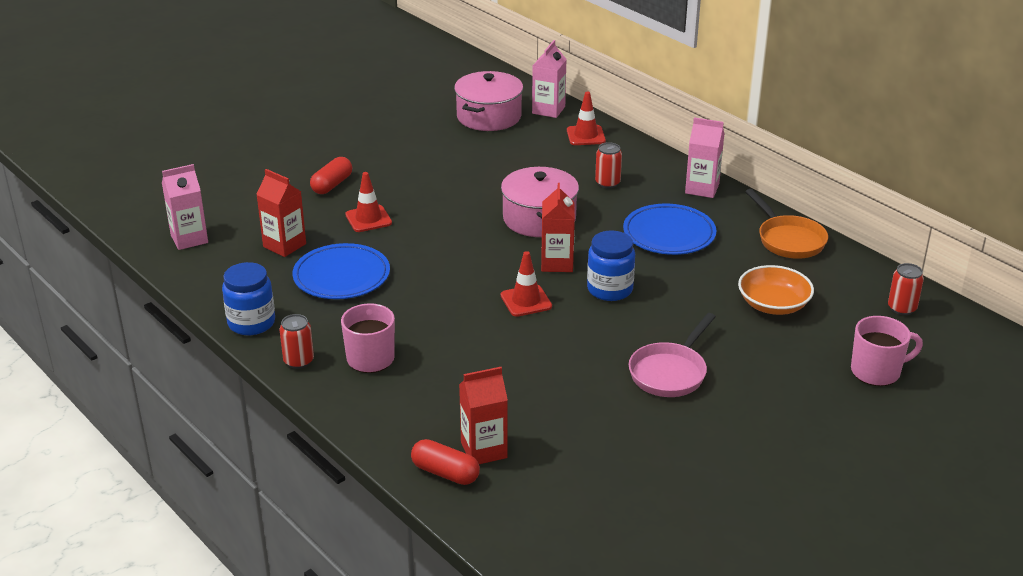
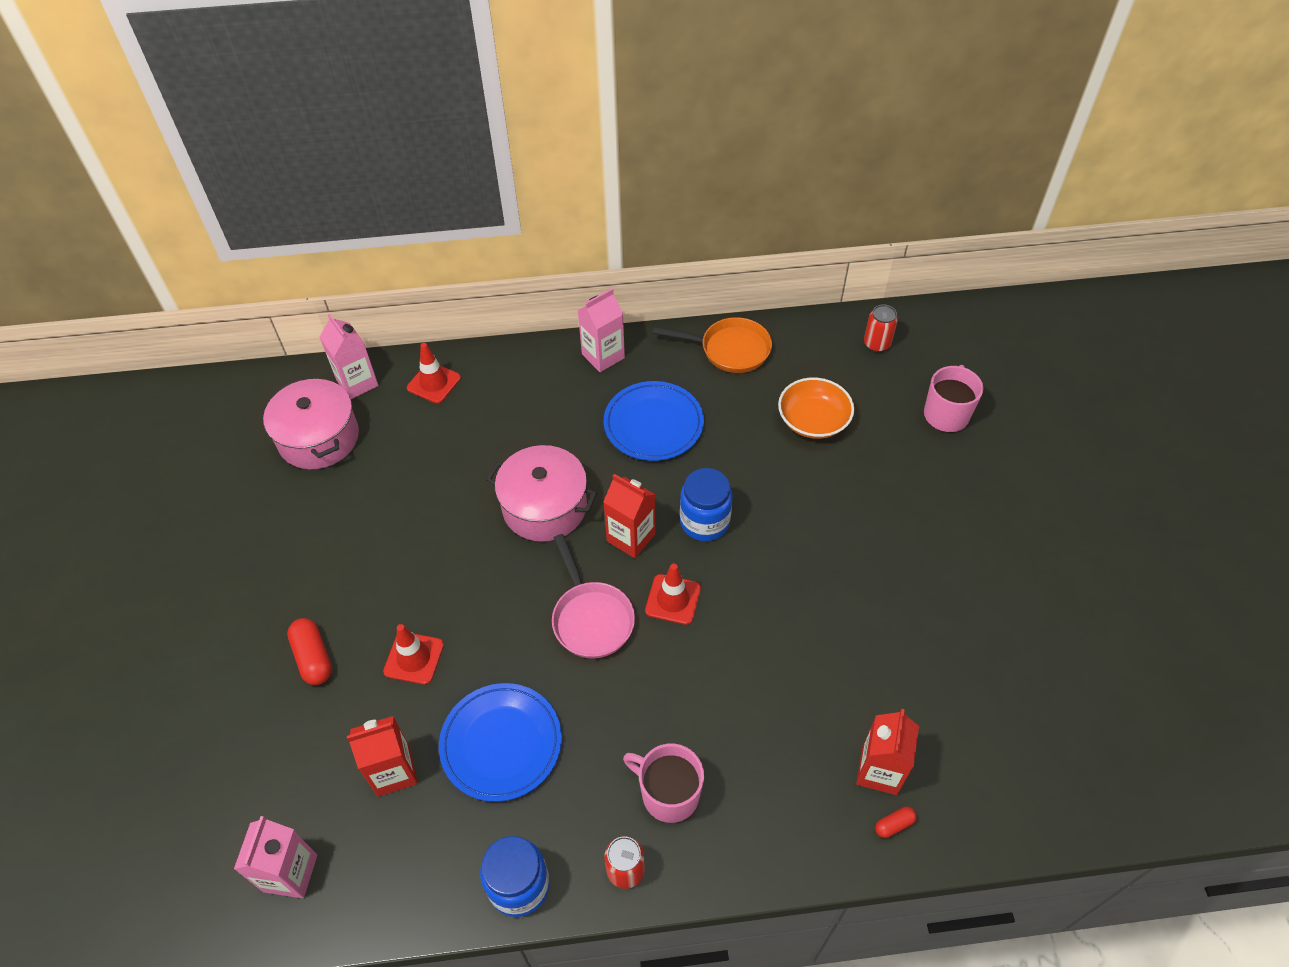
camera: 55 degrees left, 20 degrees up
red capsule [411,439,480,485] -> red capsule [875,807,917,838], size x0.55
red can [595,142,622,188] -> none
pink pan [629,313,716,397] -> pink pan moved to [552,534,635,659]

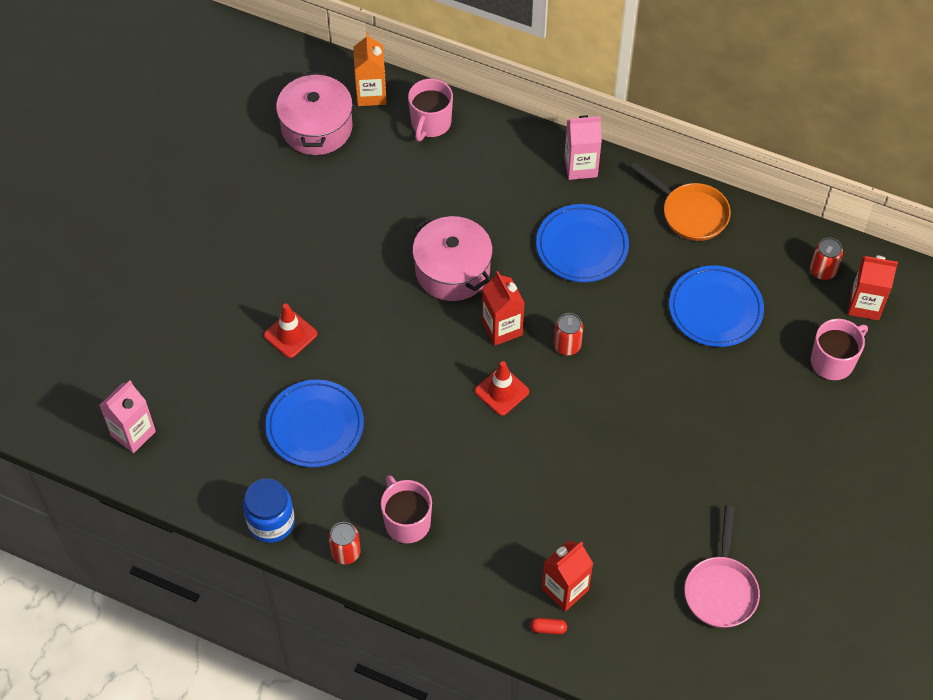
camera: 30 degrees right, 5 degrees up
red capsule [287,618,332,685] -> none
pink carton [320,313,378,399] -> orange carton [353,32,387,106]
red carton [347,716,418,797] -> red carton moved to [848,255,898,320]
red traffic cone [407,343,461,404] -> pink mug [408,79,453,141]
pink pan [552,534,635,659] -> pink pan moved to [685,506,760,628]
blue jar [680,468,732,541] -> red can [554,313,583,355]
orange bowl [778,377,854,439] -> blue plate [669,265,764,347]

